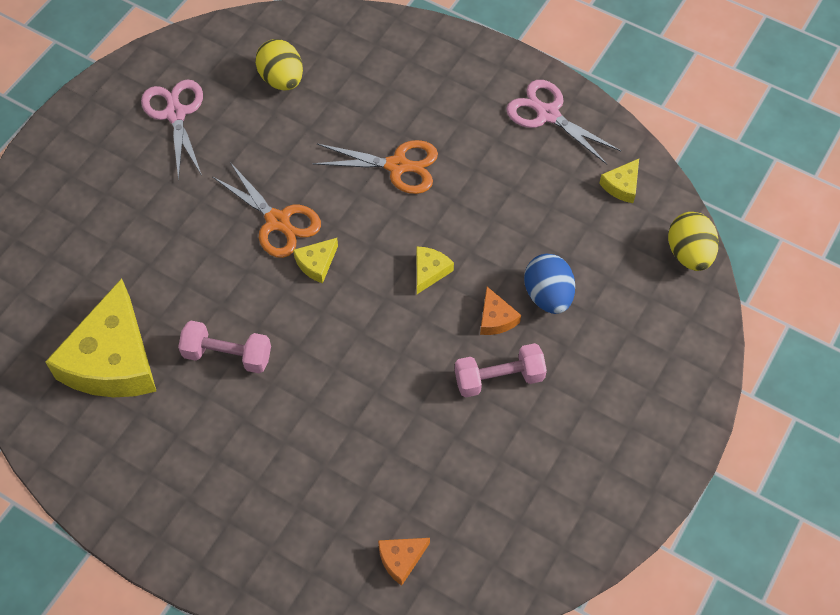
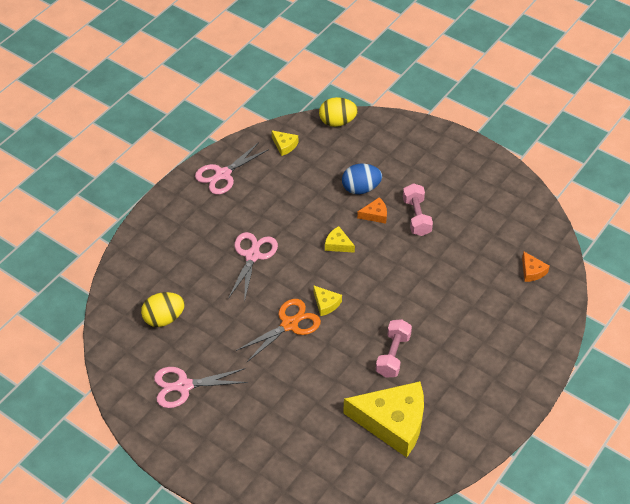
camera: 85 degrees left, 10 degrees down
orange scissors [312,140,438,194] -> pink scissors [228,232,278,303]

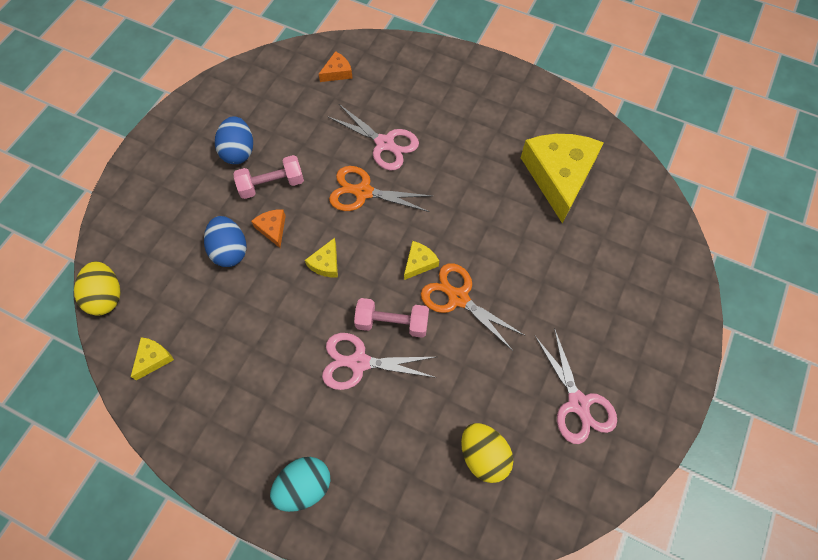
camera: 100 degrees left, 15 degrees up
pink scissors [195,142,269,195] -> pink scissors moved to [327,104,419,170]
pink dumbbell [376,319,412,378] -> pink dumbbell moved to [354,298,429,338]
none -> blue egg [215,116,253,164]
none -> turquoise egg [270,457,330,512]
none -> orange scissors [329,166,432,212]

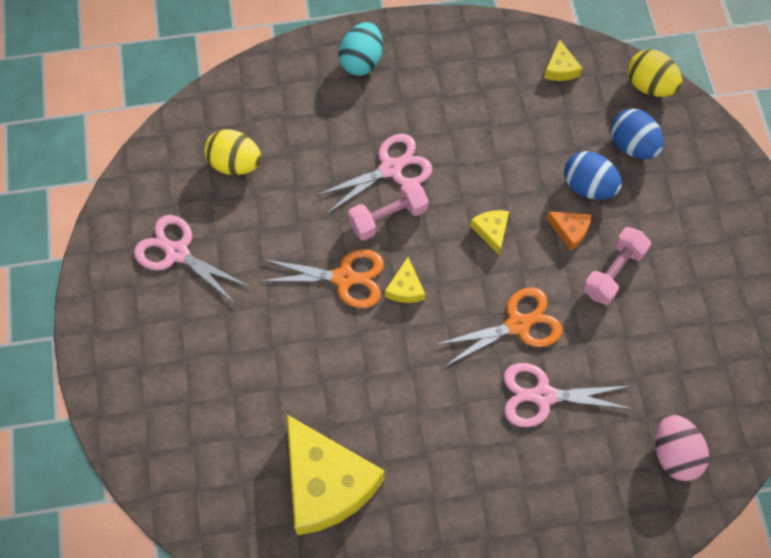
camera: 145 degrees right, 0 degrees up
blue egg [215,116,253,164] -> blue egg moved to [611,109,664,159]
orange cheese [319,51,352,82] -> pink egg [655,415,709,481]

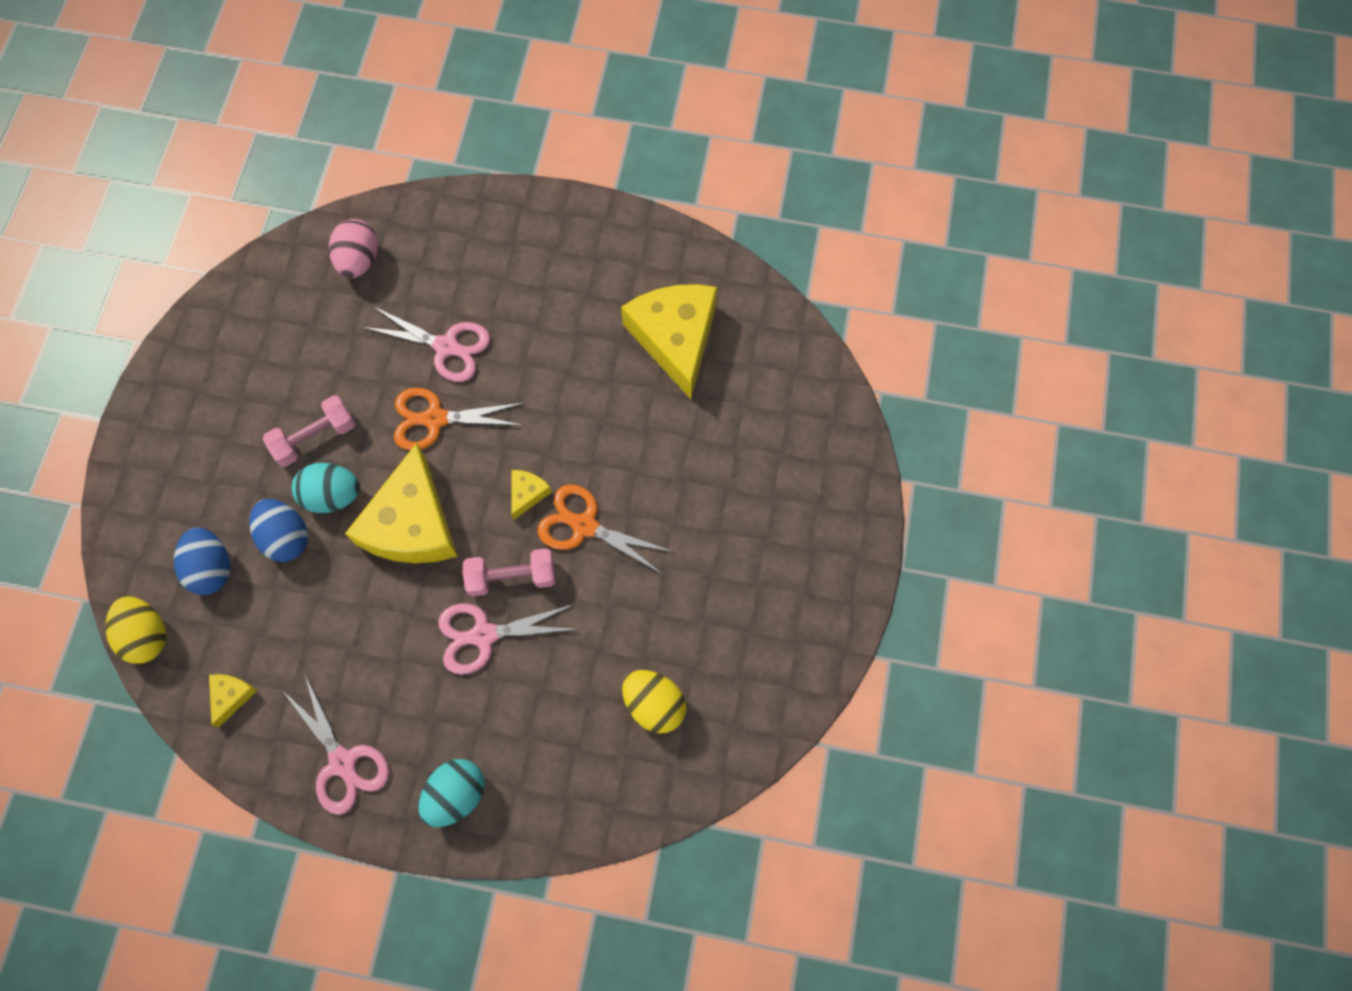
camera: 160 degrees left, 5 degrees up
pink scissors [134,215,250,303] -> pink scissors moved to [282,675,389,815]
yellow cheese [470,210,509,255] -> yellow cheese [345,443,458,563], size x2.37
orange cheese [546,211,591,251] -> turquoise egg [292,463,360,513]

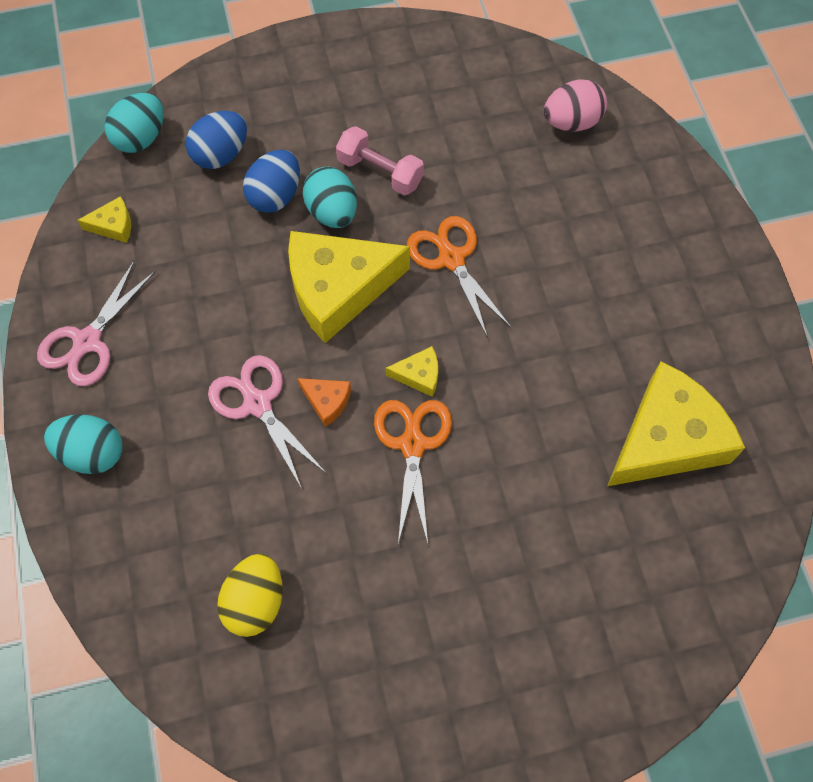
camera: 65 degrees right, 5 degrees down
yellow egg [105,596,166,664] -> turquoise egg [104,93,164,153]
pink scissors [362,306,490,382] -> none
pink dumbbell [463,548,555,596] -> orange cheese [297,378,351,427]

